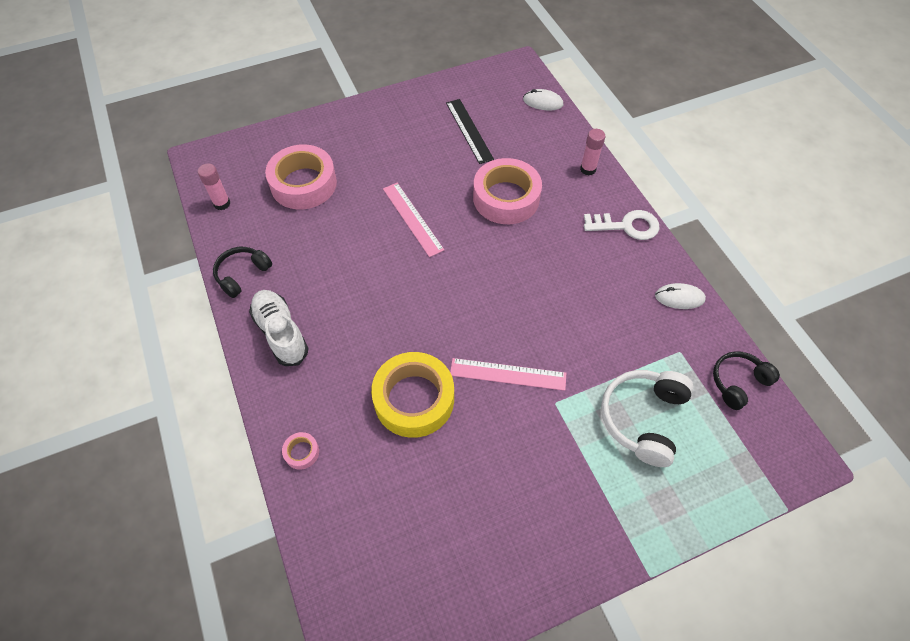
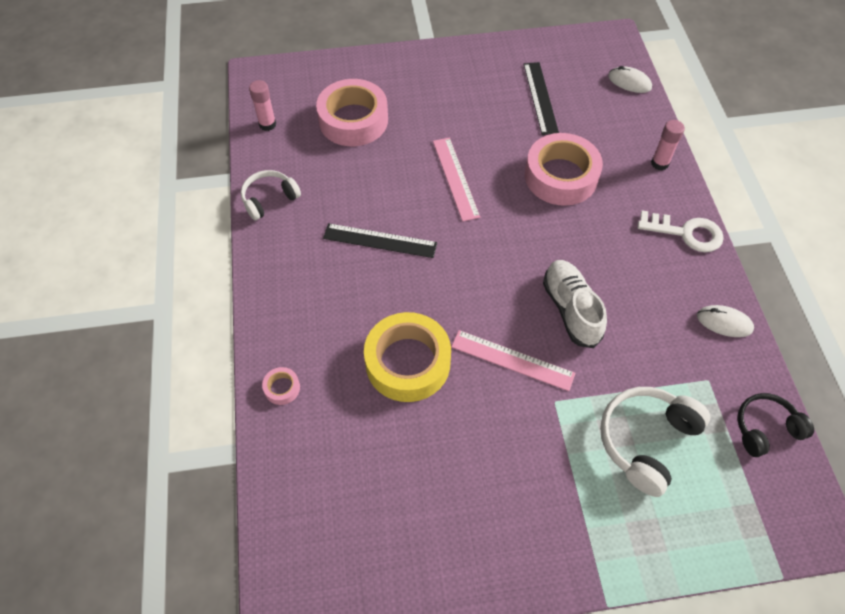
camera: 15 degrees right, 0 degrees up
black headphones [213,247,272,298] -> white headphones [241,170,301,220]
white shoe [249,290,309,366] -> white shoe moved to [543,260,607,348]
none -> black ruler [323,223,437,258]

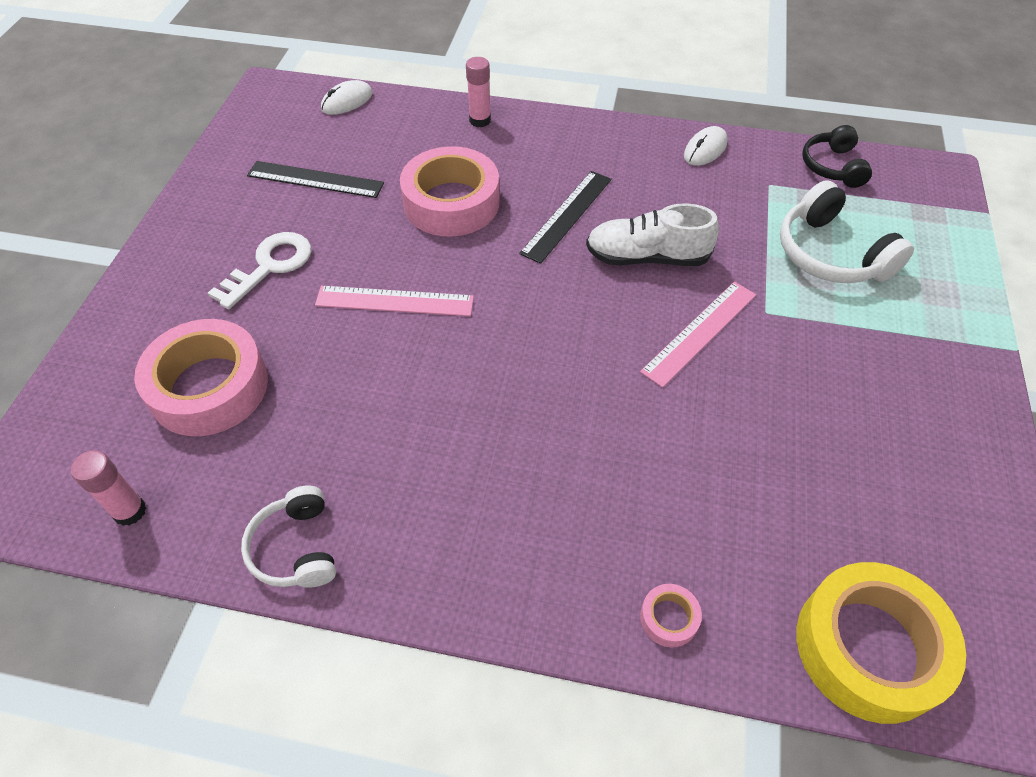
camera: 70 degrees left, 5 degrees down
black ruler [323,223,437,258] -> black ruler moved to [519,171,611,264]
yellow tape [364,312,451,402] -> yellow tape moved to [796,562,966,724]
white key [638,210,724,252] -> white key moved to [208,232,311,309]

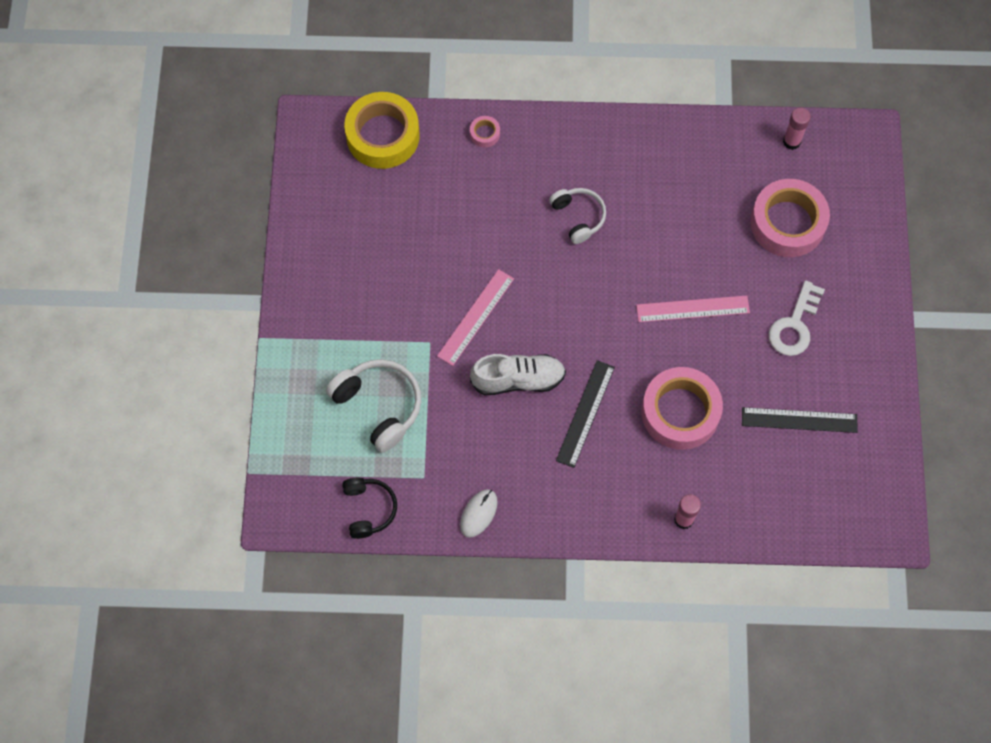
camera: 170 degrees right, 15 degrees up
white headphones [241,485,336,588] -> white headphones moved to [549,188,606,244]
white mouse [321,80,373,115] -> none

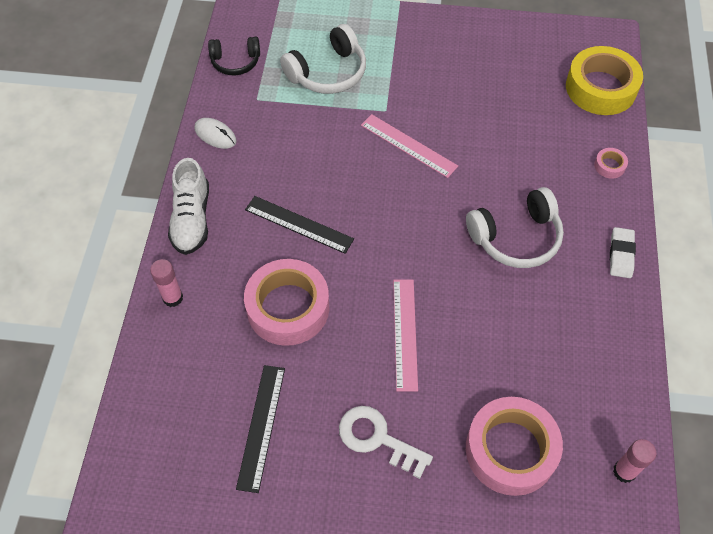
camera: 95 degrees right, 10 degrees down
white shoe [470,354,566,395] -> white shoe moved to [168,158,209,255]
white headphones [549,188,606,244] -> white headphones [466,187,564,268], size x1.53
none -> white eraser [610,227,636,278]

